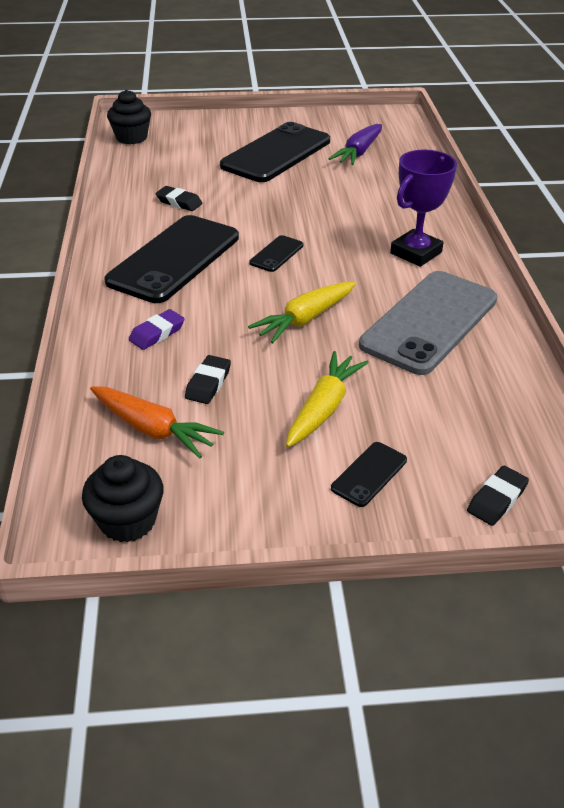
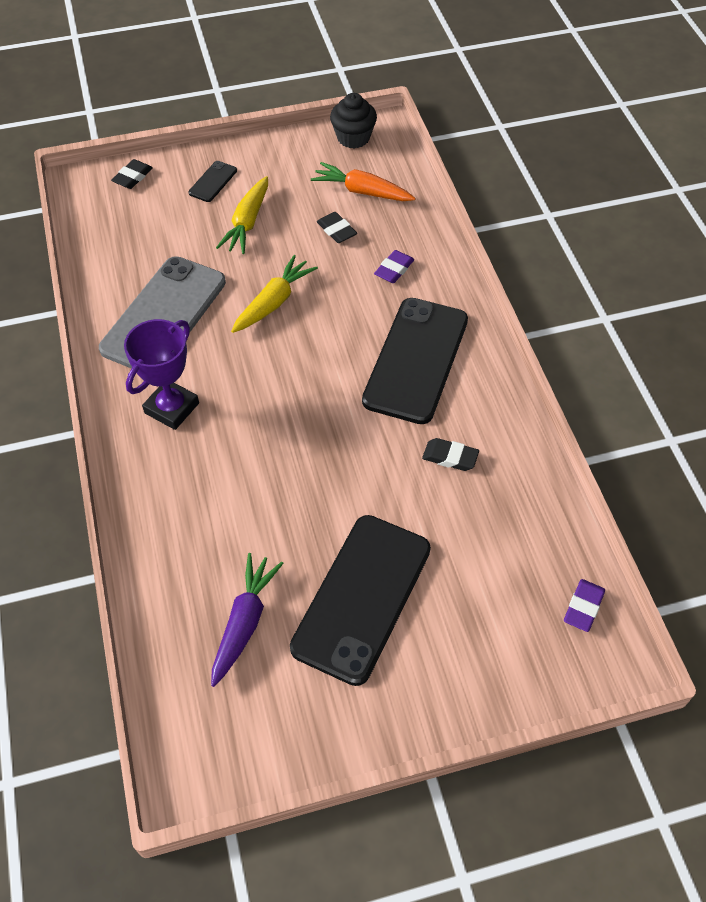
camera: 170 degrees right, 15 degrees up
black cupcake [107,90,151,144] -> purple eraser [564,579,605,632]
black eraser [185,355,231,404] -> black eraser turned 45 degrees counterclockwise [317,212,357,243]
black phone [249,235,303,272] -> none

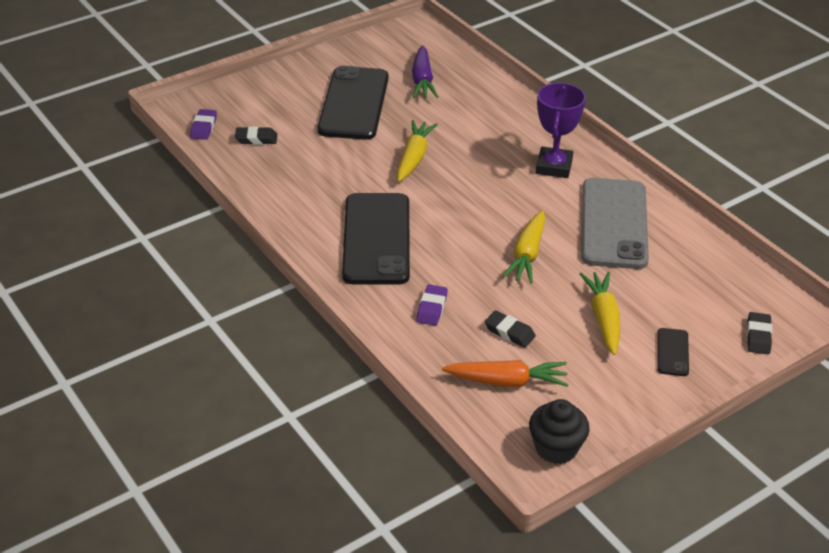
camera: 160 degrees right, 15 degrees down
black eraser [422,438,479,471] -> black eraser moved to [235,126,277,145]
none -> yellow carrot [397,120,438,182]

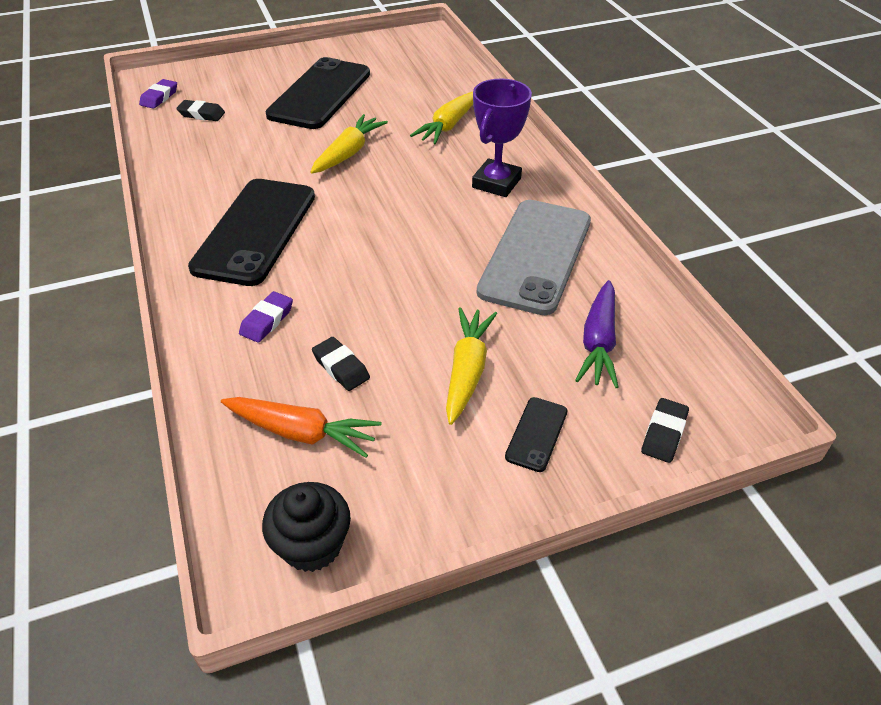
camera: 15 degrees right, 5 degrees up
purple carrot [412,45,438,98] -> purple carrot moved to [575,280,619,388]
yellow carrot [502,210,545,284] -> yellow carrot moved to [410,92,473,144]

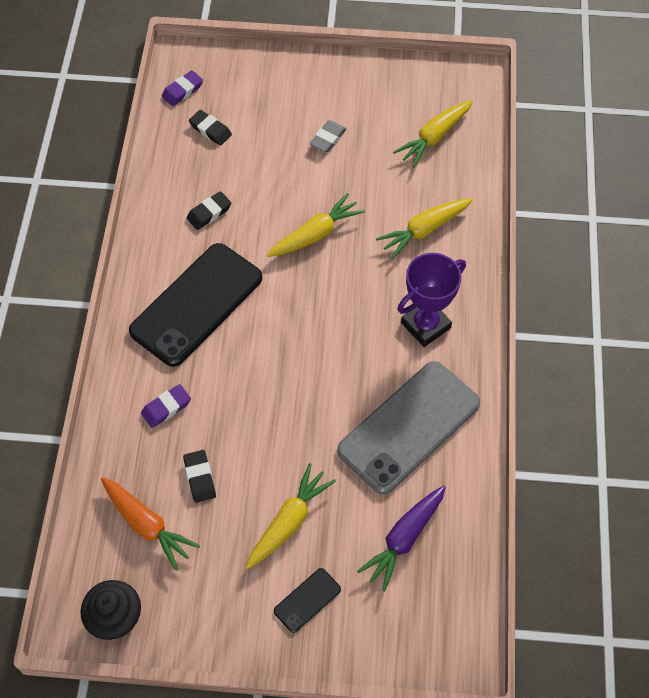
camera: 25 degrees right, 15 degrees up
black phone [265,57,370,129] -> grey eraser [309,120,347,152]
black eraser [641,398,689,463] -> black eraser moved to [187,191,231,230]
none -> yellow carrot [393,100,473,168]

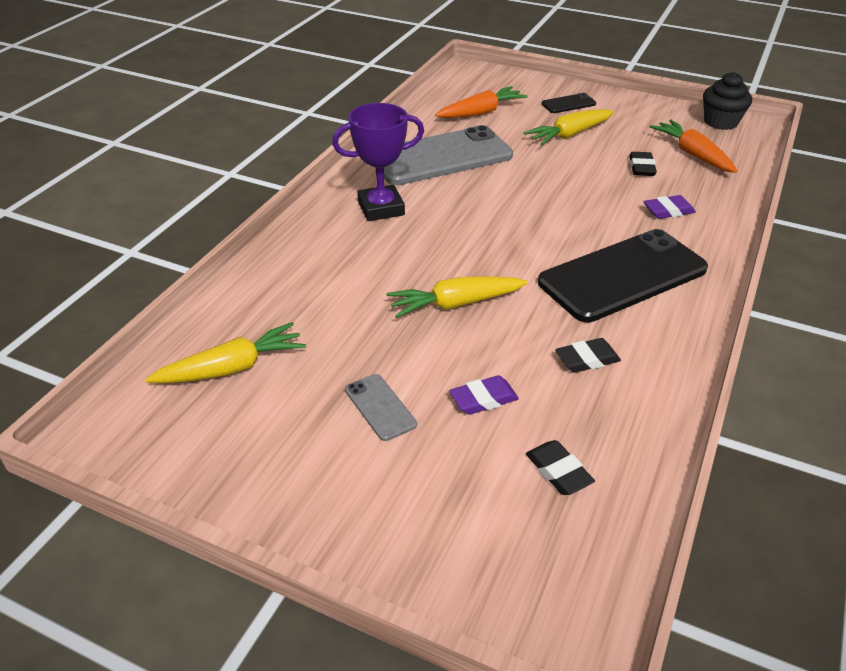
camera: 160 degrees left, 20 degrees down
purple eraser [162,70,203,106] -> purple eraser moved to [449,375,519,415]
grey eraser [309,120,347,152] -> grey phone [345,374,417,441]
purple carrot [357,485,446,592] -> orange carrot [435,86,528,118]
yellow carrot [376,198,473,259] -> none

